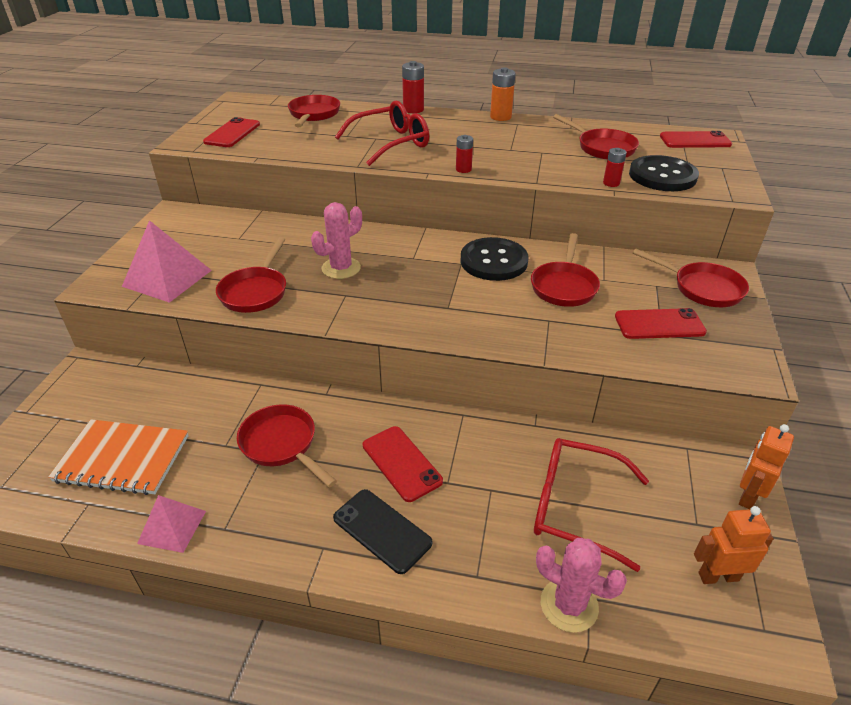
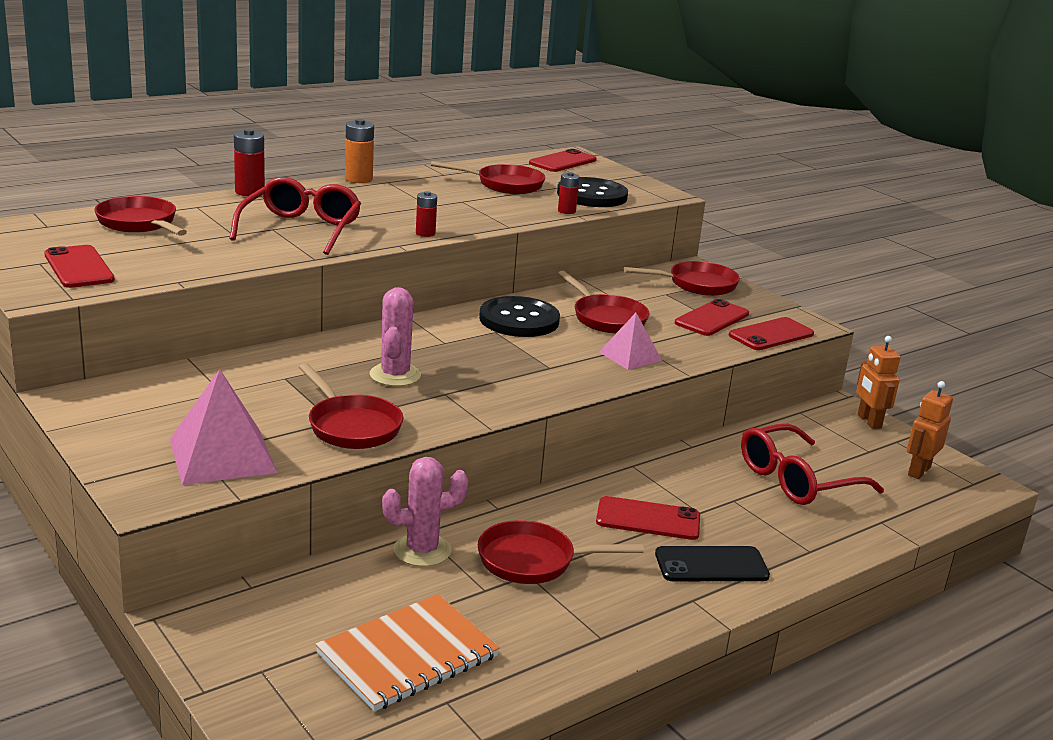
camera: 50 degrees left, 15 degrees down
pink pyramid [137,495,206,553] -> pink pyramid moved to [599,313,662,370]
pink cactus [536,538,627,633] -> pink cactus moved to [382,457,468,567]
none -> red phone [729,317,814,350]

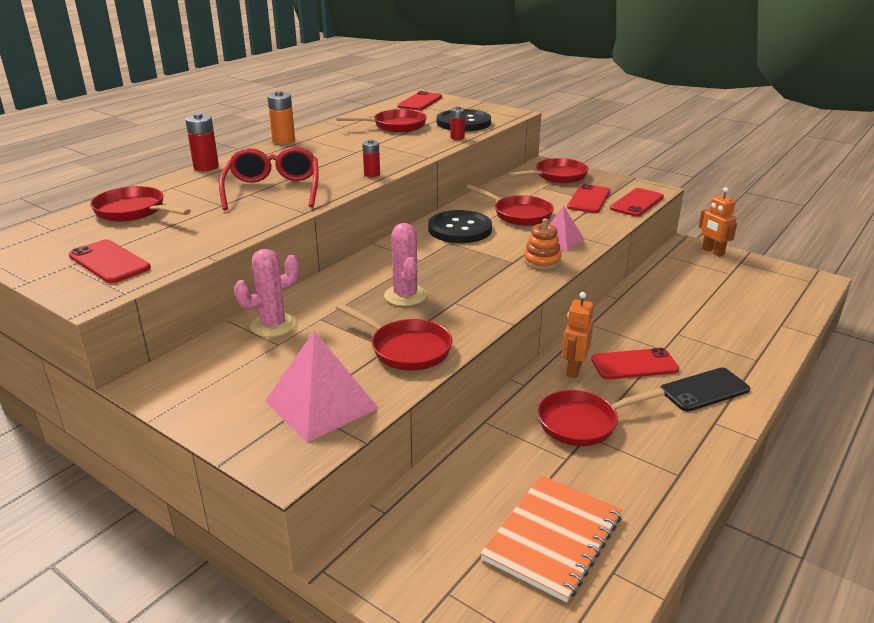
camera: 15 degrees left, 5 degrees up
pink cactus [382,457,468,567] -> pink cactus moved to [234,249,300,337]
red glasses [741,424,884,505] -> none
orange robot [907,381,953,479] -> orange robot moved to [562,292,594,378]
none -> orange stacking toy [523,218,562,270]

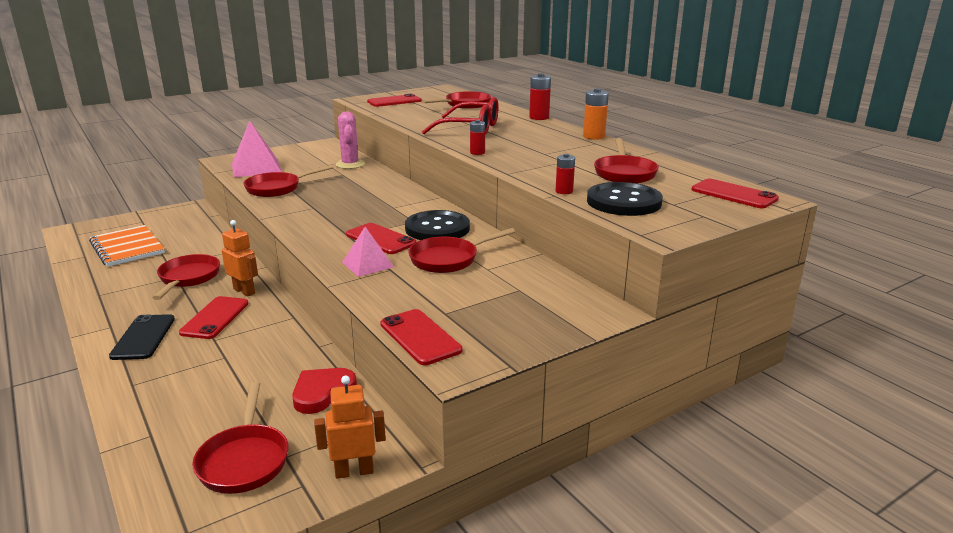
camera: 110 degrees right, 5 degrees down
pink cactus [384,223,427,306] -> none
red pan [508,158,589,183] -> red pan moved to [192,382,288,494]
orange stacking toy [523,218,562,270] -> none
red phone [567,184,610,213] -> red phone moved to [346,223,417,254]
none -> red heart [292,368,357,414]

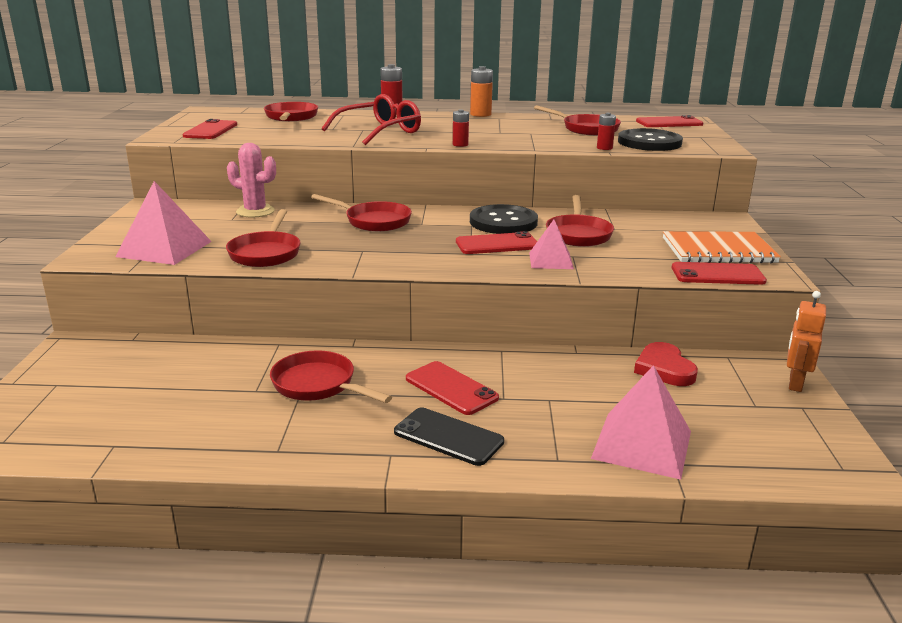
camera: 55 degrees left, 0 degrees up
orange notebook [89,225,165,267] -> orange notebook moved to [663,231,781,263]
red pan [192,382,288,494] -> red pan moved to [311,194,412,231]
orange robot [222,220,258,297] -> none
none -> pink pyramid [591,365,691,480]

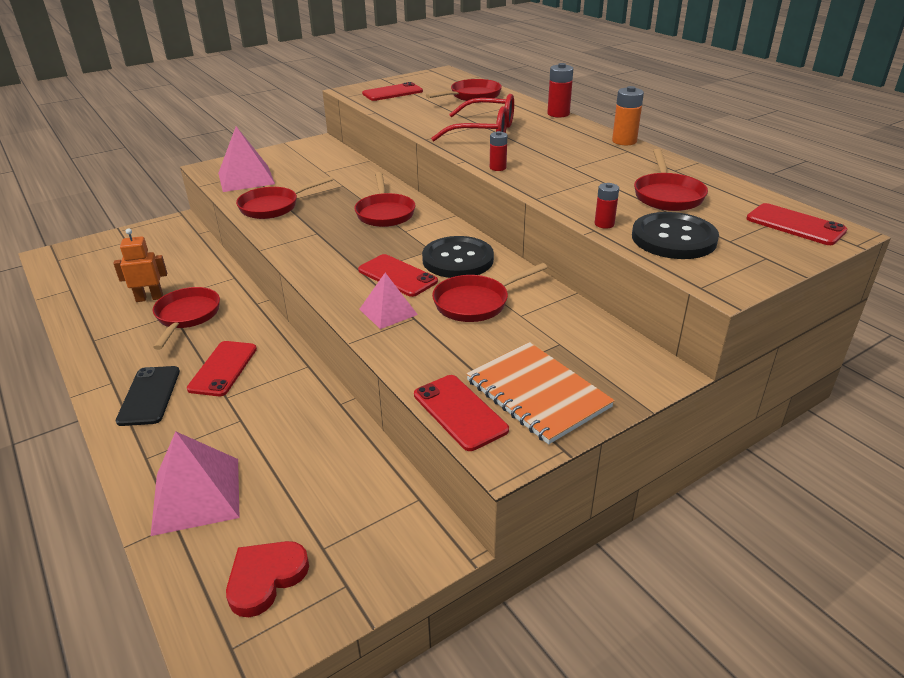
camera: 55 degrees right, 10 degrees up
pink cactus [227,143,276,217] -> none
red heart [634,342,698,386] -> red heart moved to [226,541,309,617]
orange robot [787,291,826,392] -> orange robot moved to [113,228,167,302]

